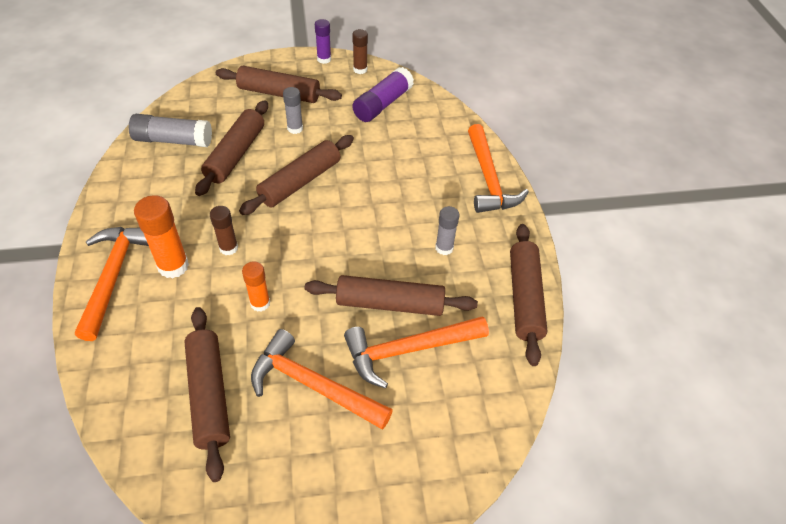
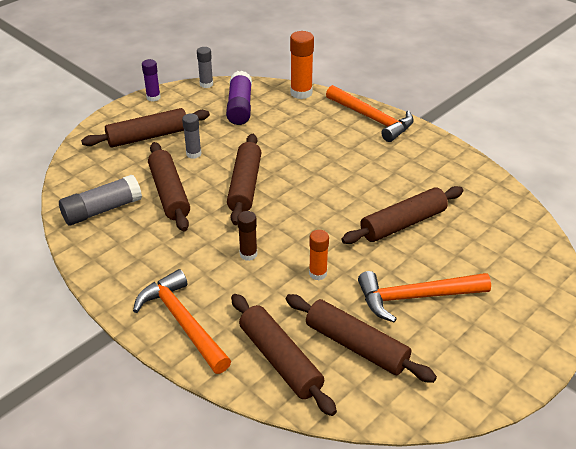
camera: 35 degrees left, 10 degrees down
orange glue stick [134,195,189,278] -> orange glue stick moved to [290,31,314,99]
orange hammer [344,316,489,388] -> none
brown glue stick [352,29,368,74] -> none
grey glue stick [435,206,460,255] -> grey glue stick moved to [197,47,213,88]
brown rolling pin [510,224,547,366] -> brown rolling pin moved to [231,294,337,416]

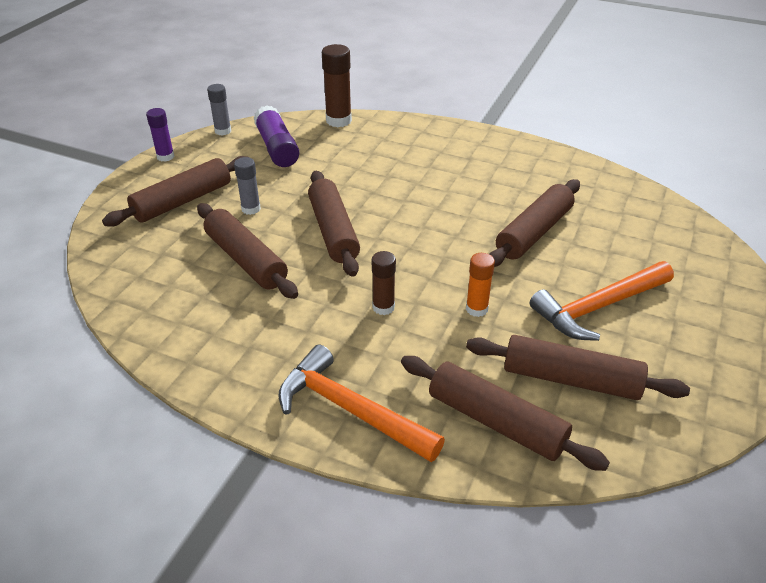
camera: 20 degrees left, 0 degrees up
grey glue stick [59,175,142,225] -> none
orange glue stick [290,31,314,99] -> brown glue stick [322,44,352,127]
orange hammer [326,85,414,142] -> none

